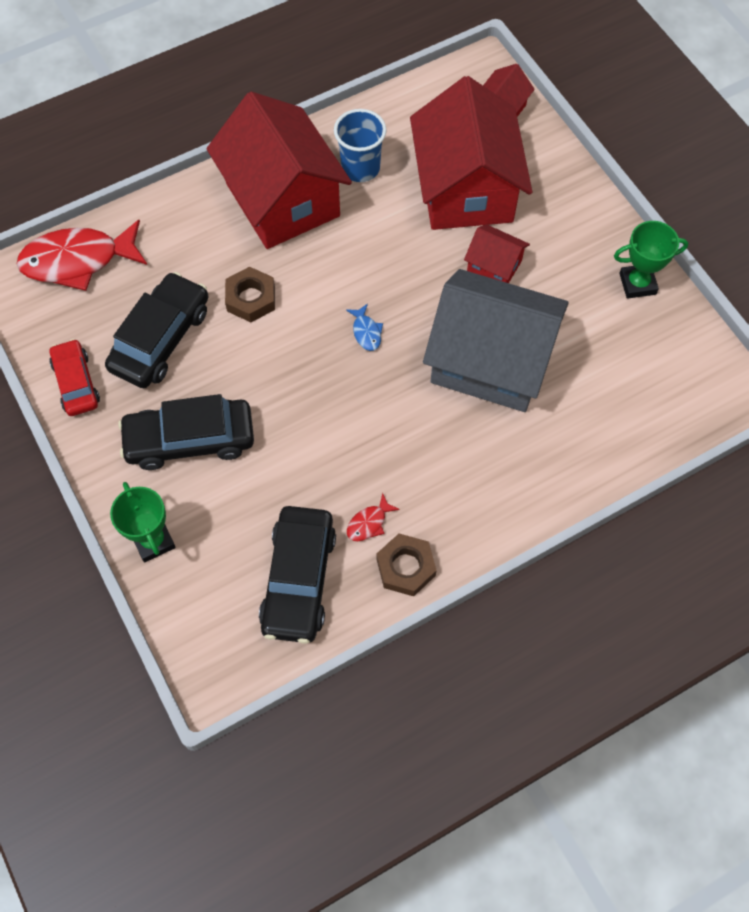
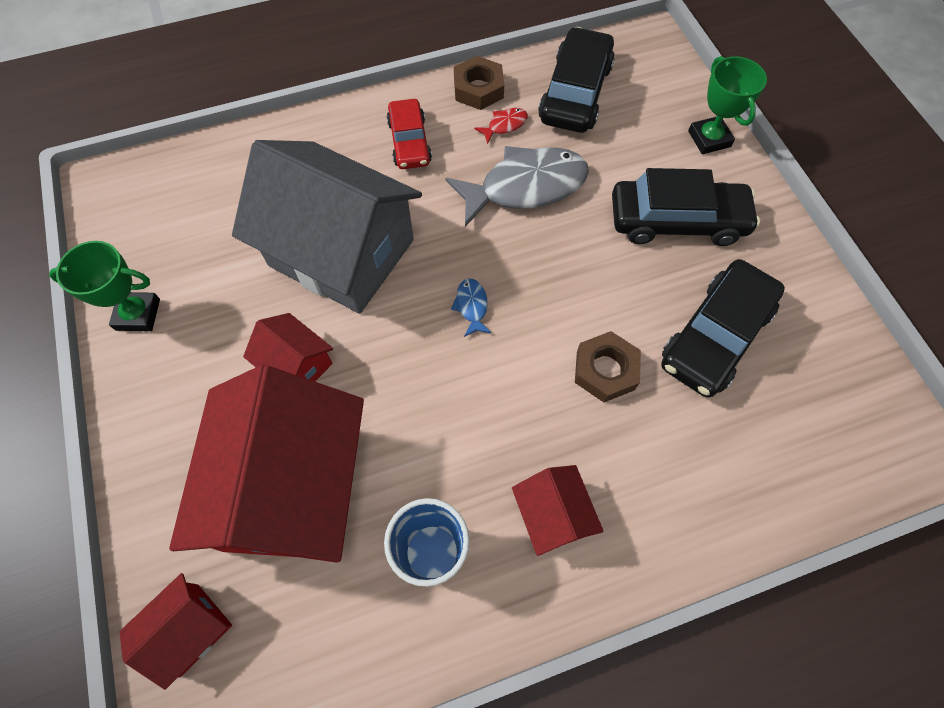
camera: 170 degrees left, 0 degrees up
red fish [17,220,147,291] -> none
red car [50,339,100,416] -> red car moved to [387,99,432,169]
red house [207,92,352,249] -> red house [512,465,604,556], size x0.45
none -> grey fish [446,146,589,227]

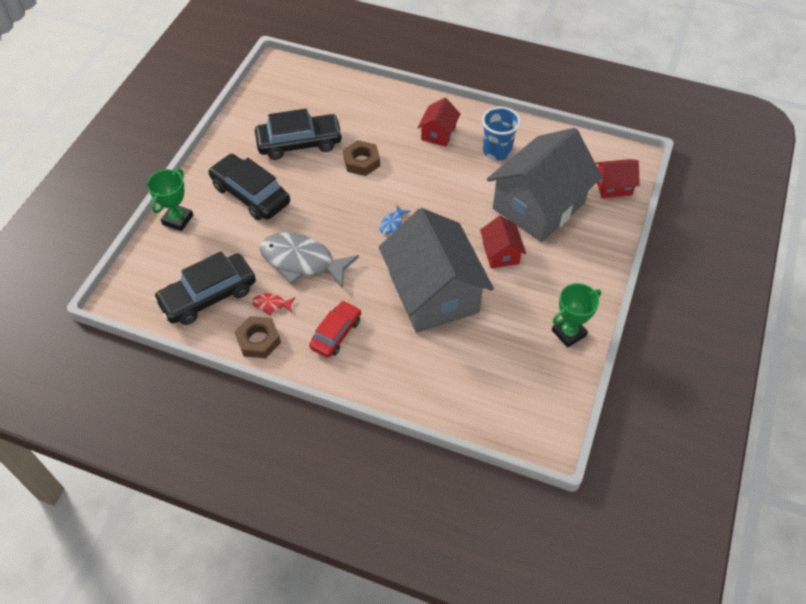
camera: 140 degrees left, 10 degrees down
green trophy [49,241,160,331] -> green trophy turned 75 degrees counterclockwise [552,283,601,348]
red house [169,365,364,563] -> grey house [487,128,602,242]

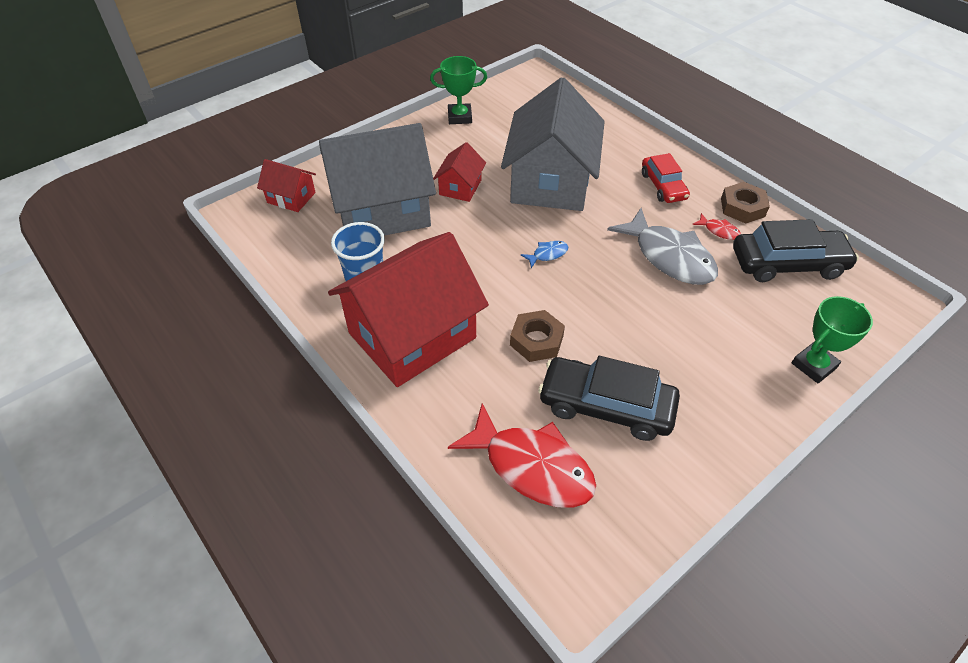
camera: 150 degrees left, 5 degrees down
black car [208,154,290,220] -> none
red car [309,301,361,358] -> red car turned 75 degrees counterclockwise [642,153,690,203]
red house [417,98,461,147] -> red house [328,232,489,387], size x2.21
none -> red fish [448,403,596,508]

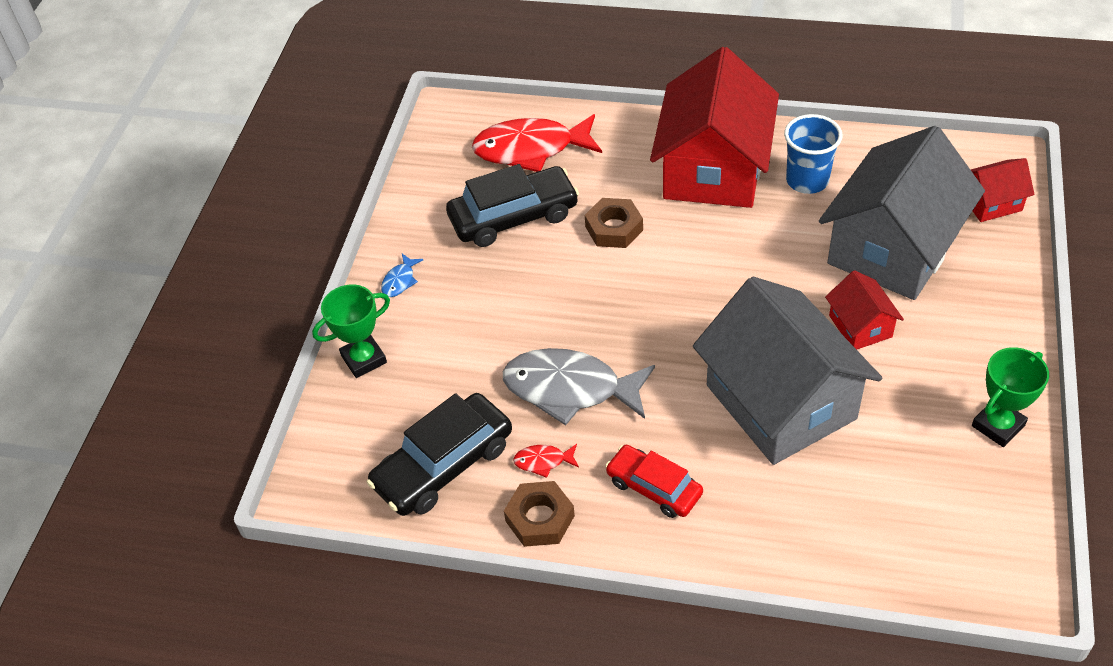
camera: 145 degrees right, 0 degrees up
blue fish [521,241,568,268] -> blue fish moved to [381,254,423,297]
green trophy [792,296,873,383] -> green trophy turned 45 degrees clockwise [312,284,390,378]

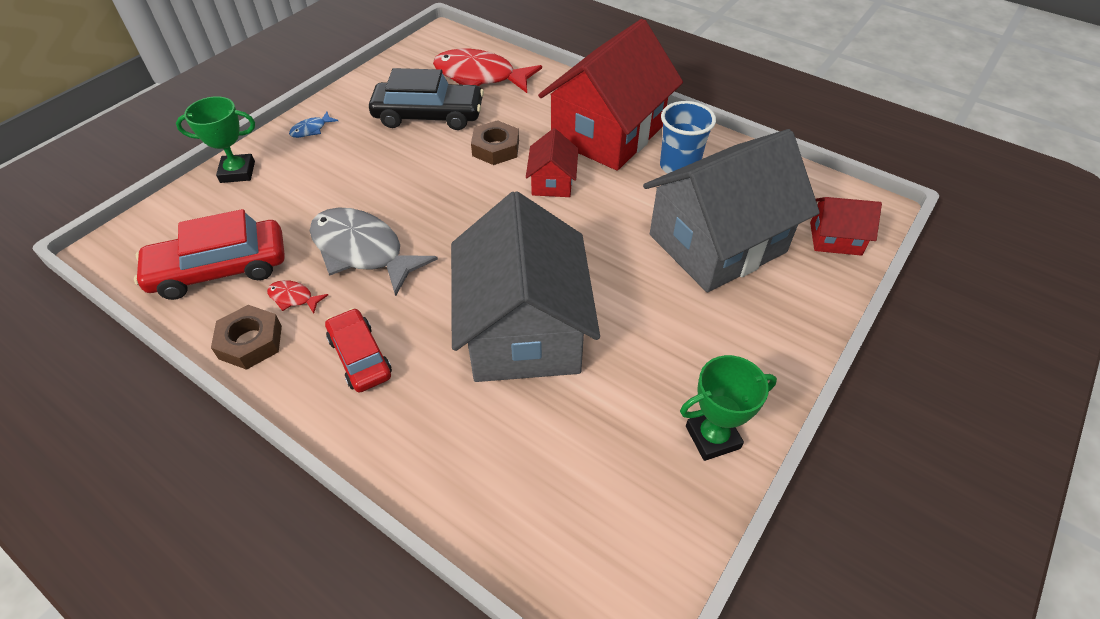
camera: 20 degrees right, 0 degrees up
black car [366,393,512,516] -> red car [134,209,285,300]
red house [825,270,904,350] -> red house moved to [526,128,578,197]

